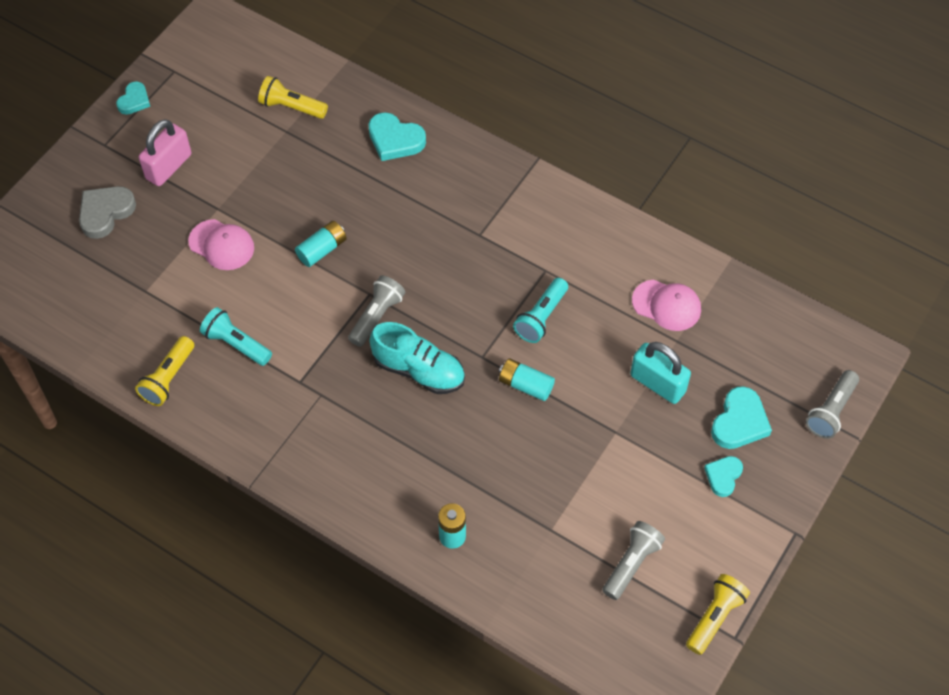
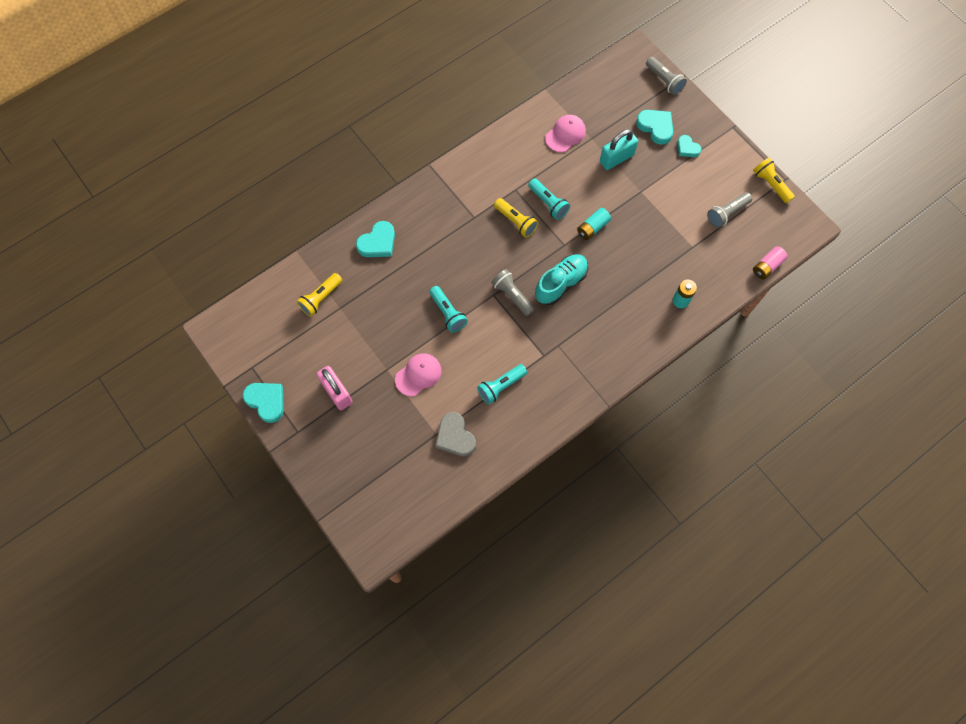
camera: 70 degrees left, 10 degrees up
grey heart [79,186,136,239] -> grey heart moved to [435,412,476,456]
turquoise heart [116,81,150,115] -> turquoise heart [243,383,284,423], size x1.58
yellow flashlight [135,336,194,406] -> yellow flashlight moved to [494,198,538,238]
turquoise battery [295,221,347,267] -> turquoise flashlight [429,286,468,333]
grey flashlight [602,521,665,600] -> grey flashlight turned 90 degrees counterclockwise [707,192,752,228]
none -> pink battery [753,246,788,280]

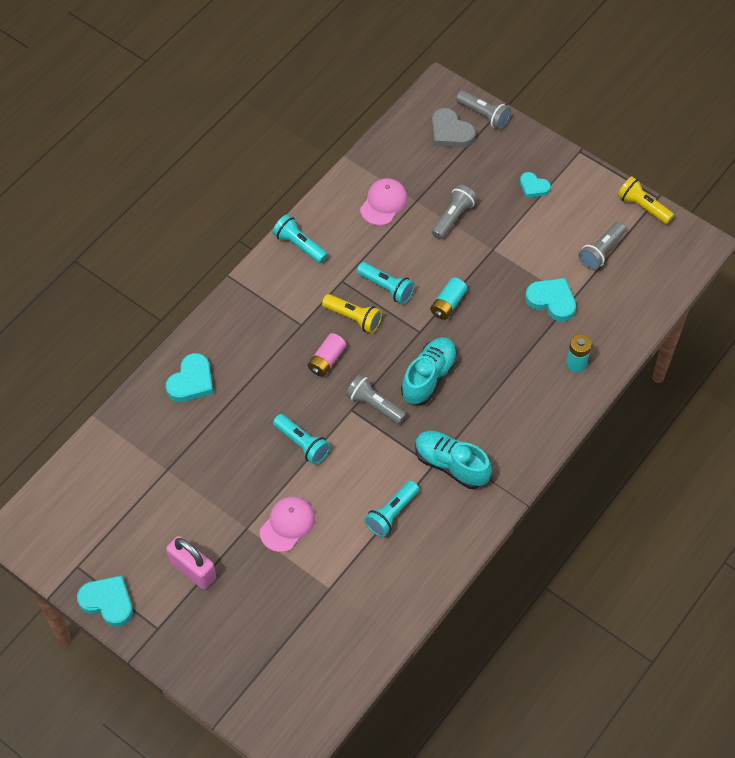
camera: 15 degrees left, 10 degrees down
yellow flashlight [296,273,342,317] -> none
grey heart [435,412,476,456] -> grey heart moved to [432,108,475,148]
turquoise padlock [600,129,638,170] -> grey flashlight [432,185,477,239]
turquoise heart [636,110,673,145] -> turquoise heart moved to [525,278,576,322]
pink battery [753,246,788,280] -> pink battery moved to [308,333,346,377]
none -> turquoise flashlight [272,214,328,263]
none -> turquoise shoe [415,431,492,489]

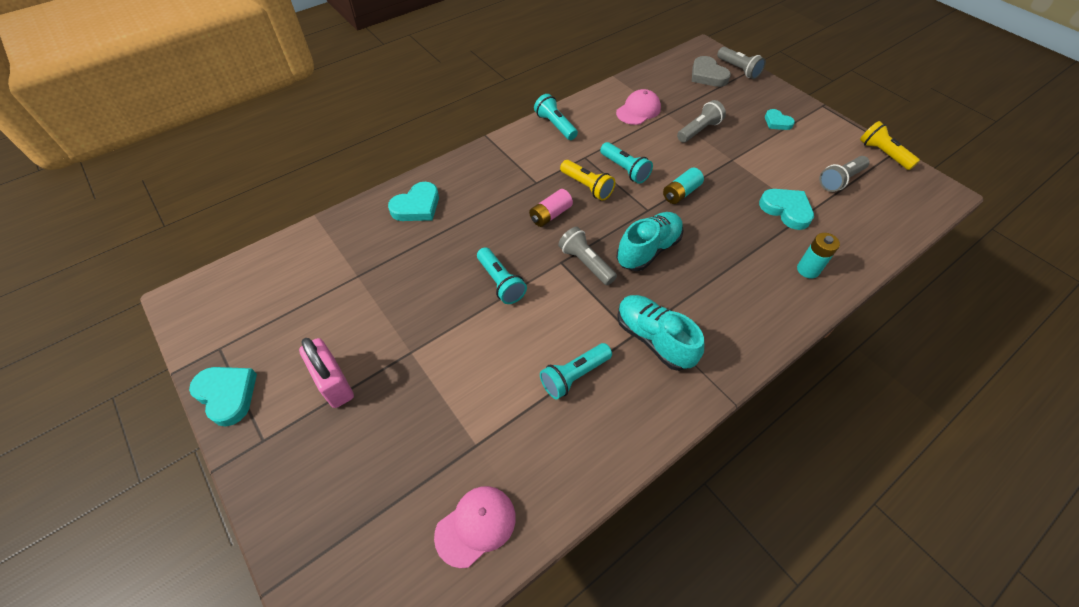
camera: 15 degrees right, 5 degrees down
pink cap [260,497,315,552] -> pink cap moved to [434,486,516,568]

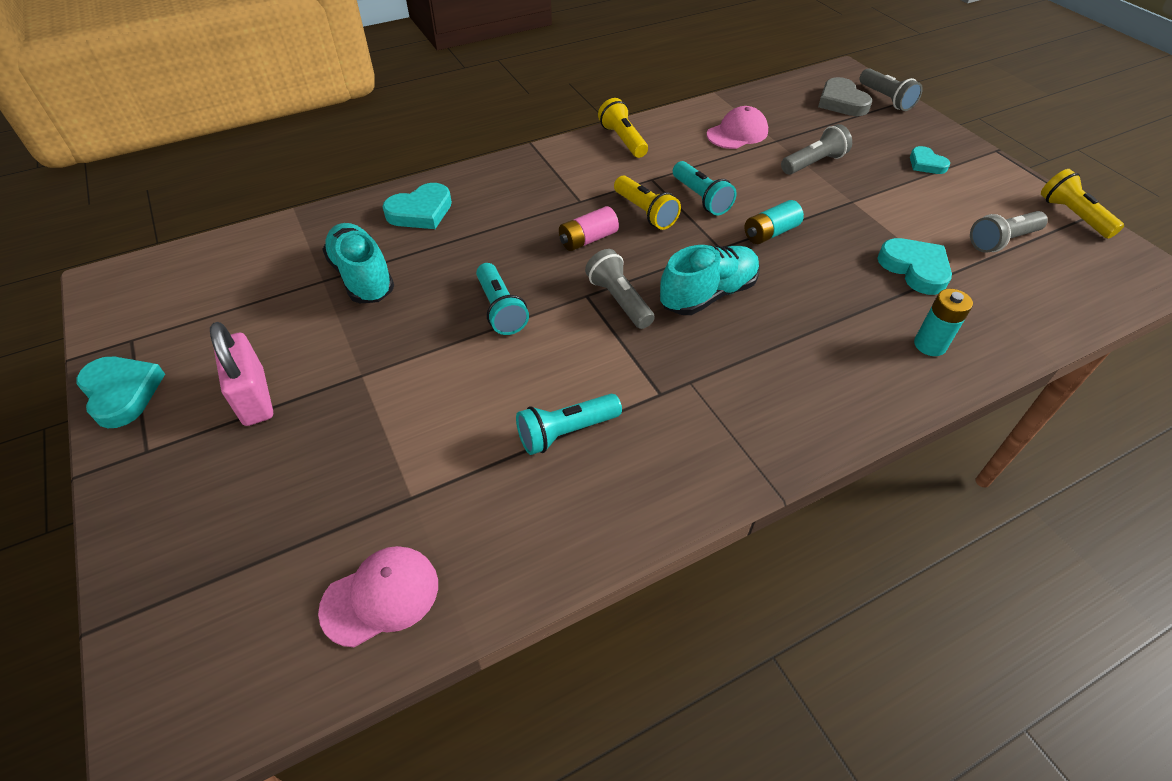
camera: 10 degrees right, 5 degrees down
turquoise flashlight [534,94,578,140] -> yellow flashlight [598,98,648,158]
turquoise shoe [617,295,704,371] -> turquoise shoe moved to [322,223,394,303]

